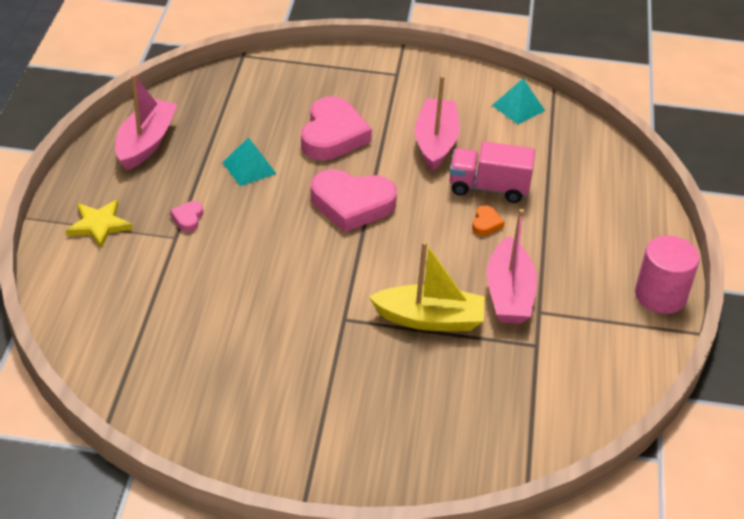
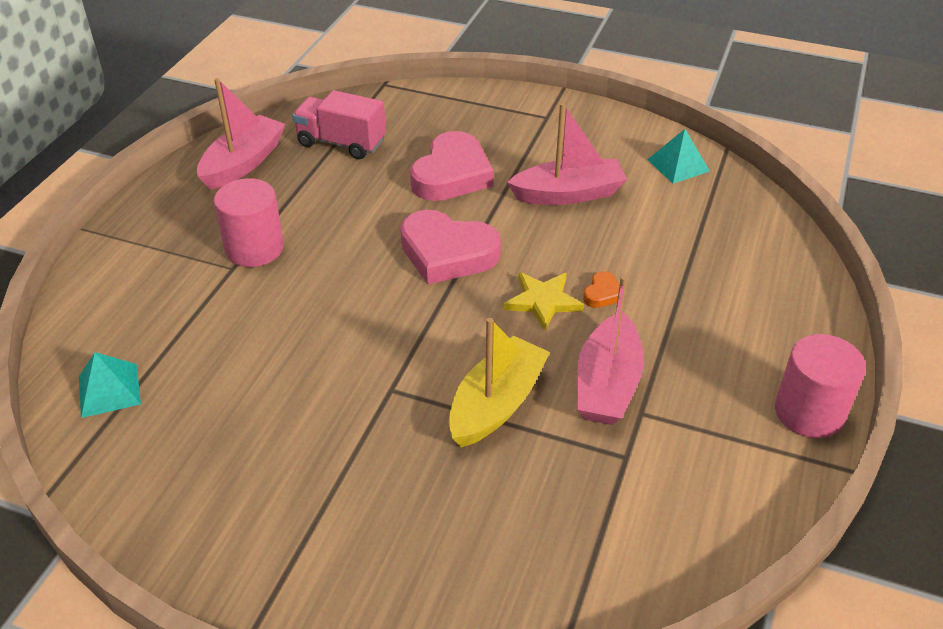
camera: 15 degrees right, 0 degrees up
yellow star [66,200,133,248] -> yellow star moved to [504,272,584,331]
pink heart [170,201,203,232] -> pink cylinder [214,178,284,267]
turquoise pyramid [222,137,277,186] -> turquoise pyramid moved to [79,352,141,418]
yellow boat [369,241,485,331] -> yellow boat turned 75 degrees counterclockwise [449,318,550,447]
pink boat [415,75,460,171] -> pink boat turned 60 degrees clockwise [507,103,627,205]
pink truck [450,141,535,203] -> pink truck moved to [292,90,386,159]

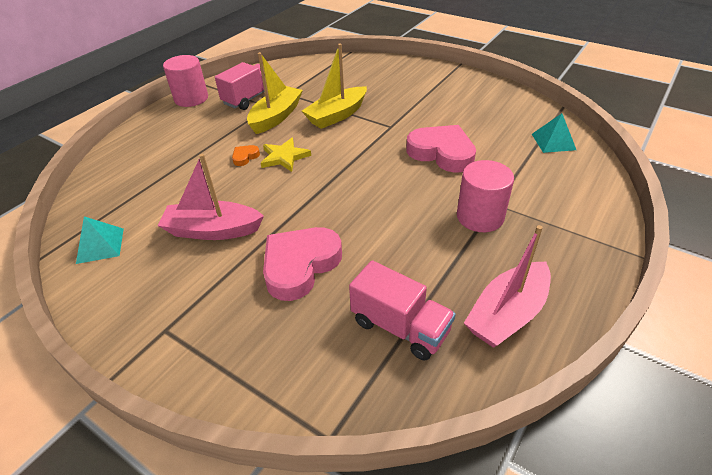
camera: 165 degrees left, 0 degrees up
pink heart [400,210,501,284] -> pink heart moved to [406,125,476,172]
pink boat [577,276,644,425] -> yellow boat [247,52,303,134]
none -> pink truck [215,62,264,110]

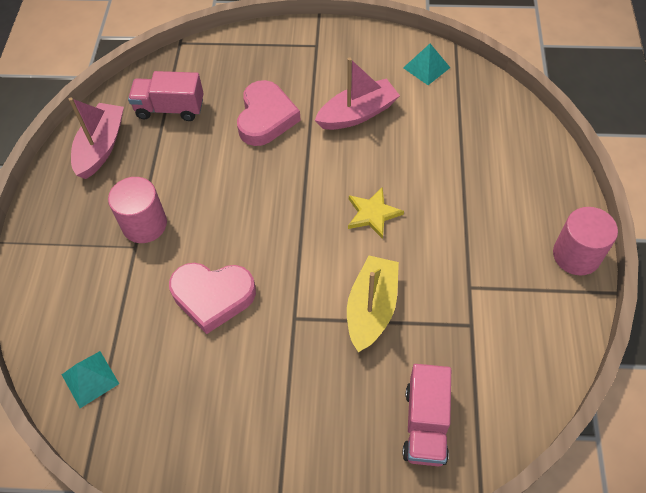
camera: 150 degrees right, 15 degrees up
pink truck [215,62,264,110] -> pink truck moved to [402,364,451,466]
orange heart [232,145,260,166] -> none
yellow boat [247,52,303,134] -> none

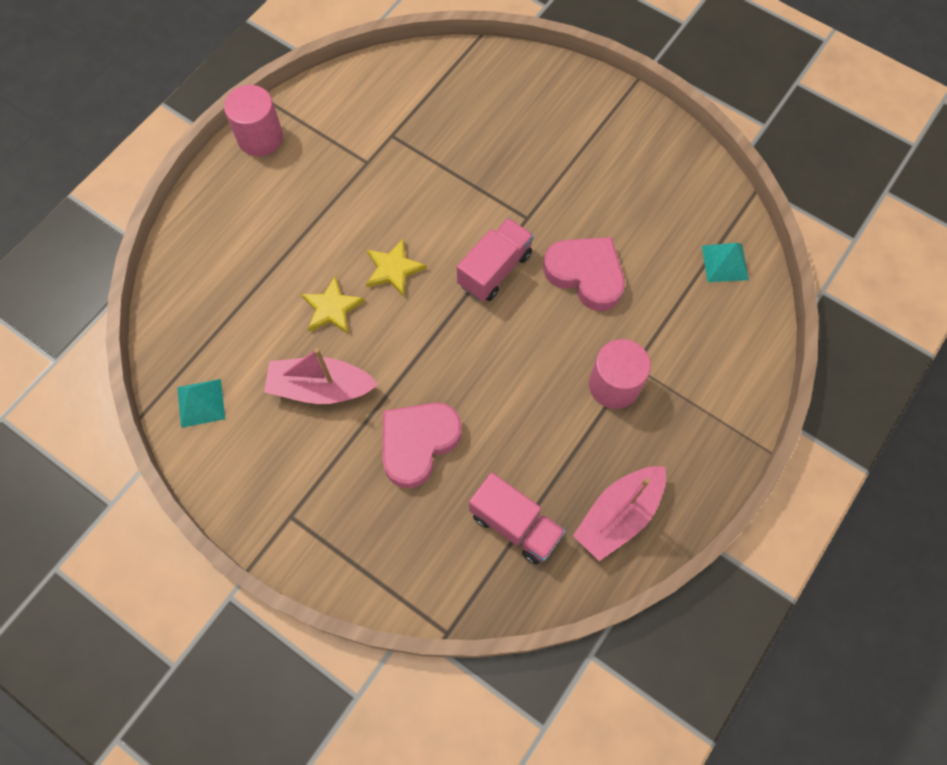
camera: 150 degrees left, 10 degrees up
yellow boat [347,256,399,352] -> none
pink truck [402,364,451,466] -> pink truck moved to [457,218,534,301]
none -> yellow star [301,276,365,335]

